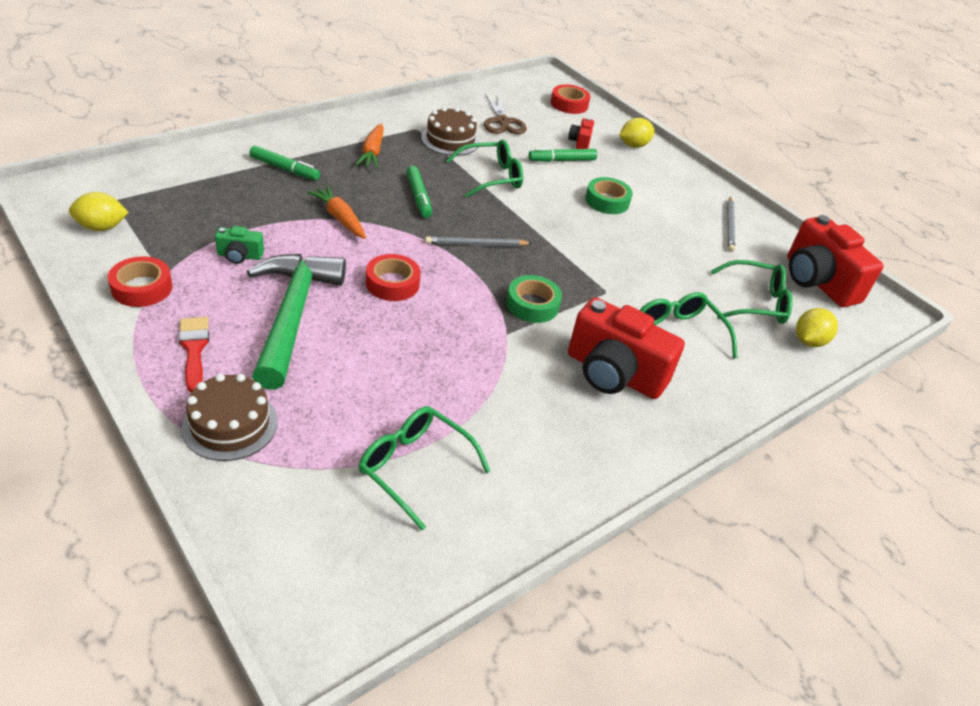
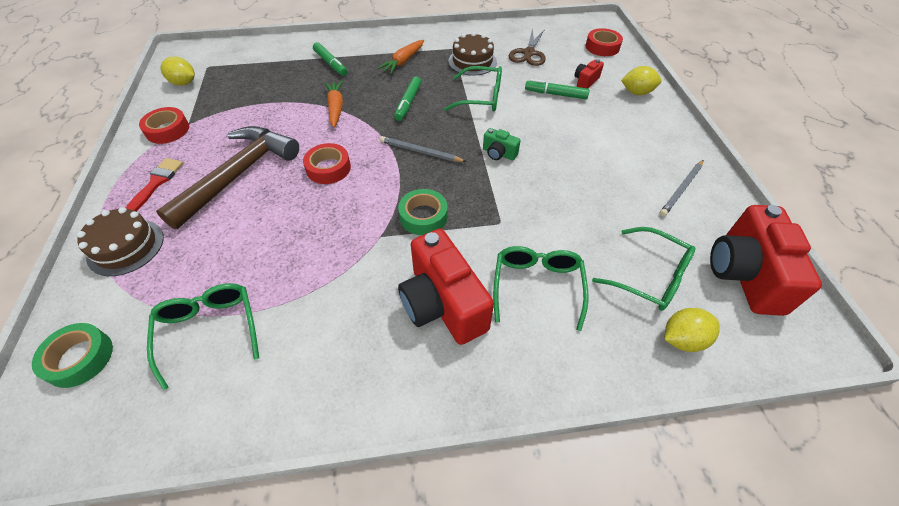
camera: 35 degrees right, 10 degrees up
green camera [215,226,264,264] -> green camera moved to [483,128,521,160]
green hammer [247,254,346,390] -> brown hammer [156,126,299,230]
green tape [585,177,633,214] -> green tape moved to [32,323,113,388]

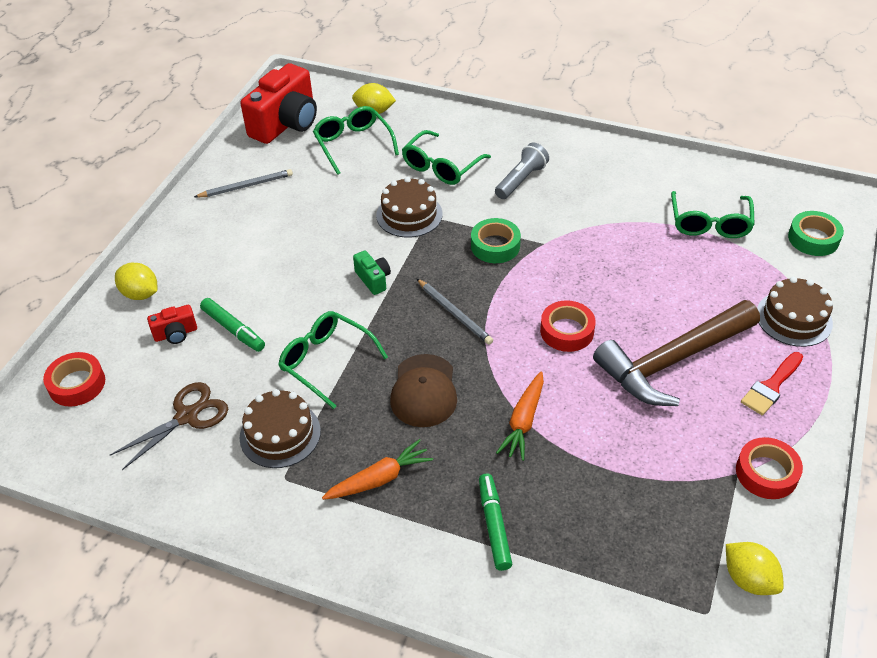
camera: 150 degrees left, 5 degrees down
green marker [394,76,421,121] -> brown cap [390,354,457,427]
red camera [398,229,494,345] -> grey flashlight [495,142,549,199]
none -> brown cake [376,177,442,238]

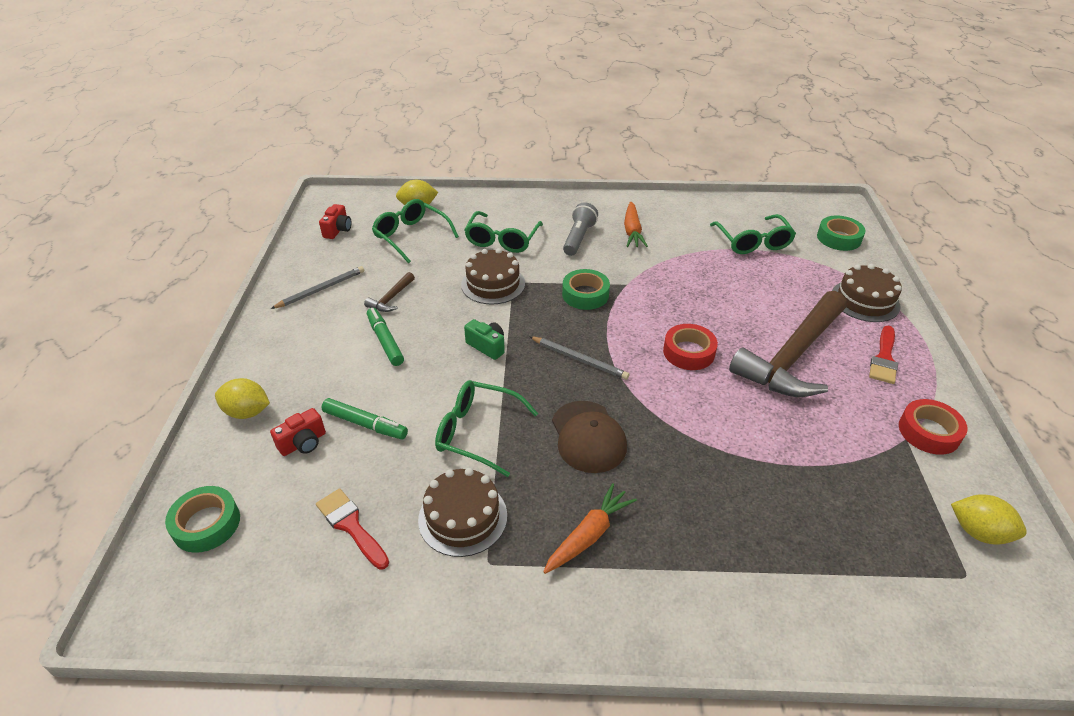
camera: 20 degrees left, 5 degrees down
red tape [43,352,105,406] -> green tape [165,486,240,553]
brown scissors [110,382,228,470] -> red brush [316,488,389,570]
red camera [241,63,317,144] -> red camera [319,204,352,239], size x0.46
green marker [479,474,512,571] -> green marker moved to [367,308,404,366]
orange carrot [496,371,544,461] -> orange carrot moved to [624,202,648,247]
none -> brown hammer [364,272,415,312]

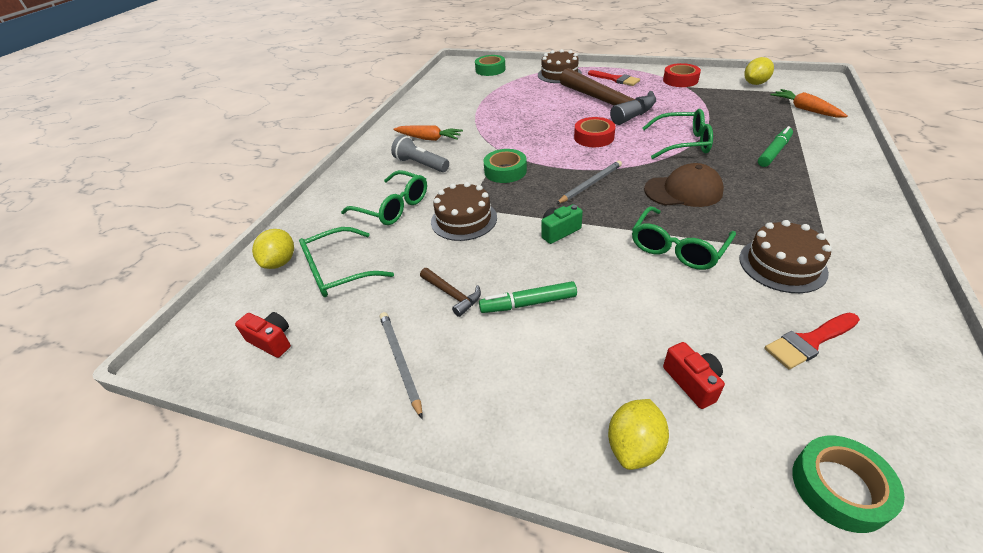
camera: 70 degrees left, 0 degrees up
green marker [321,398,408,440] -> green marker moved to [758,126,793,167]
orange carrot [543,483,637,574] -> orange carrot moved to [770,89,847,118]
green glasses [710,214,796,254] -> green glasses moved to [642,109,713,159]

